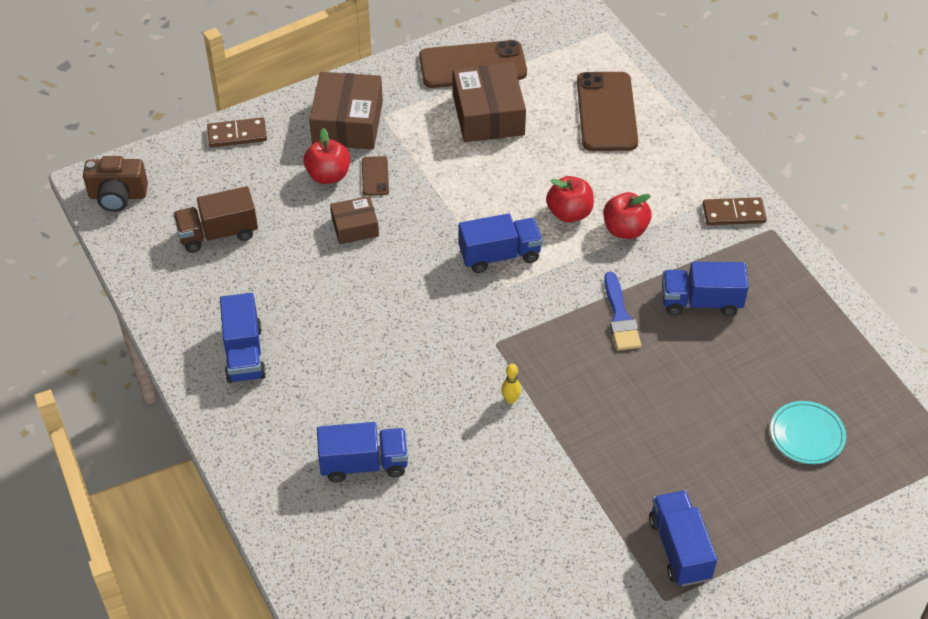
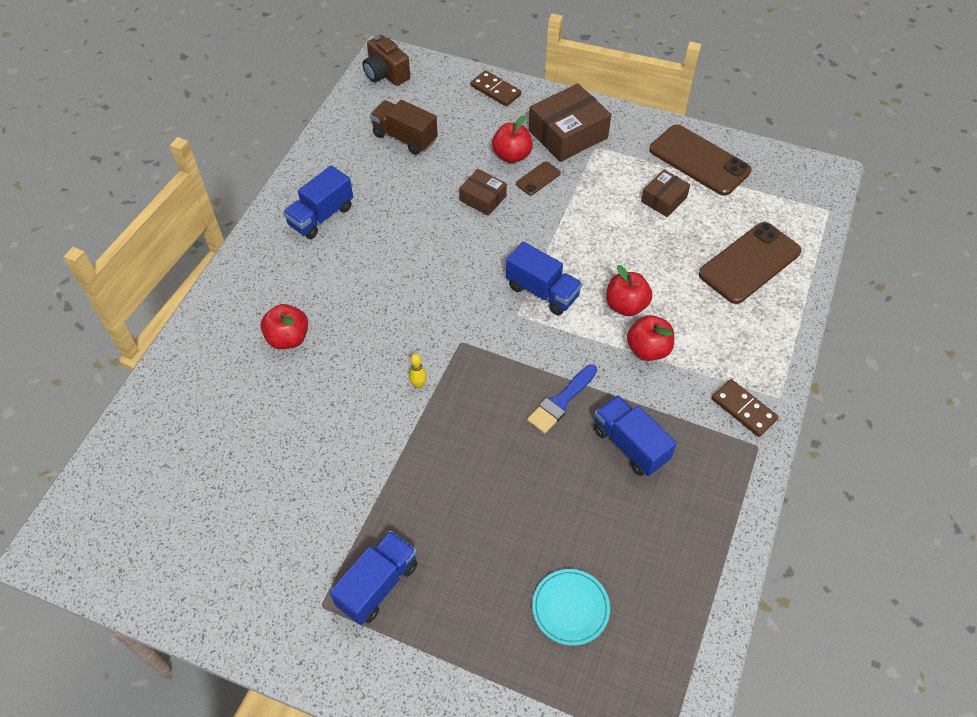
camera: 50 degrees right, 5 degrees up
blue truck [317,422,408,483] -> red apple [260,304,308,349]
brown box [453,63,526,142] -> brown box [641,170,690,217], size x0.56

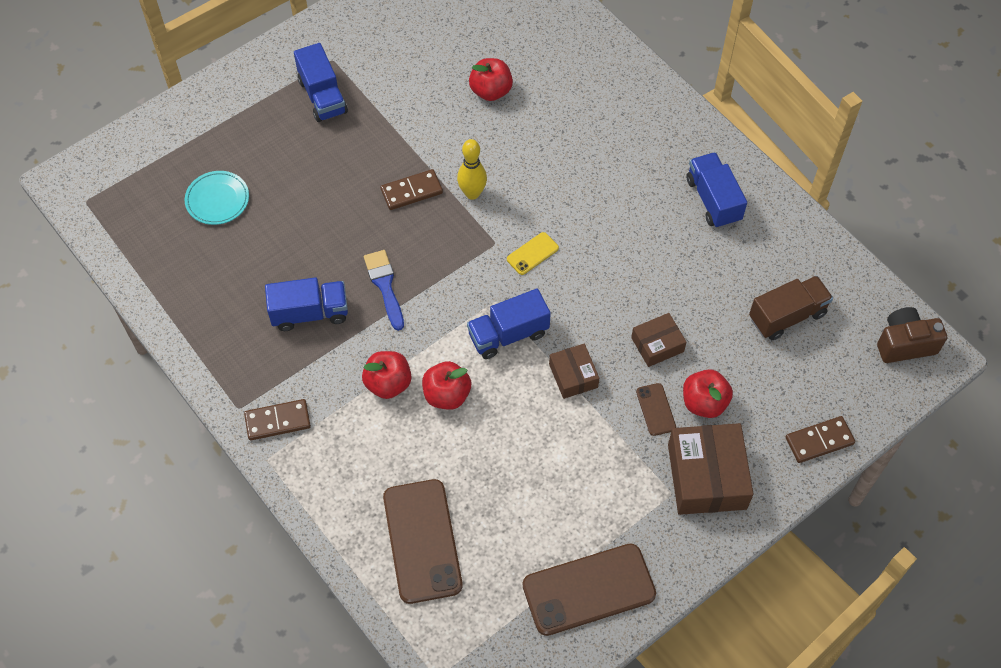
camera: 120 degrees right, 5 degrees up
red apple [260,304,308,349] -> red apple moved to [469,58,513,101]
yellow bowling pin [409,354,427,389] -> yellow bowling pin [457,139,487,200], size x1.71
brown box [641,170,690,217] -> brown box moved to [549,344,599,399]
none -> brown domino [381,169,443,210]
none -> yellow phone [507,232,559,275]

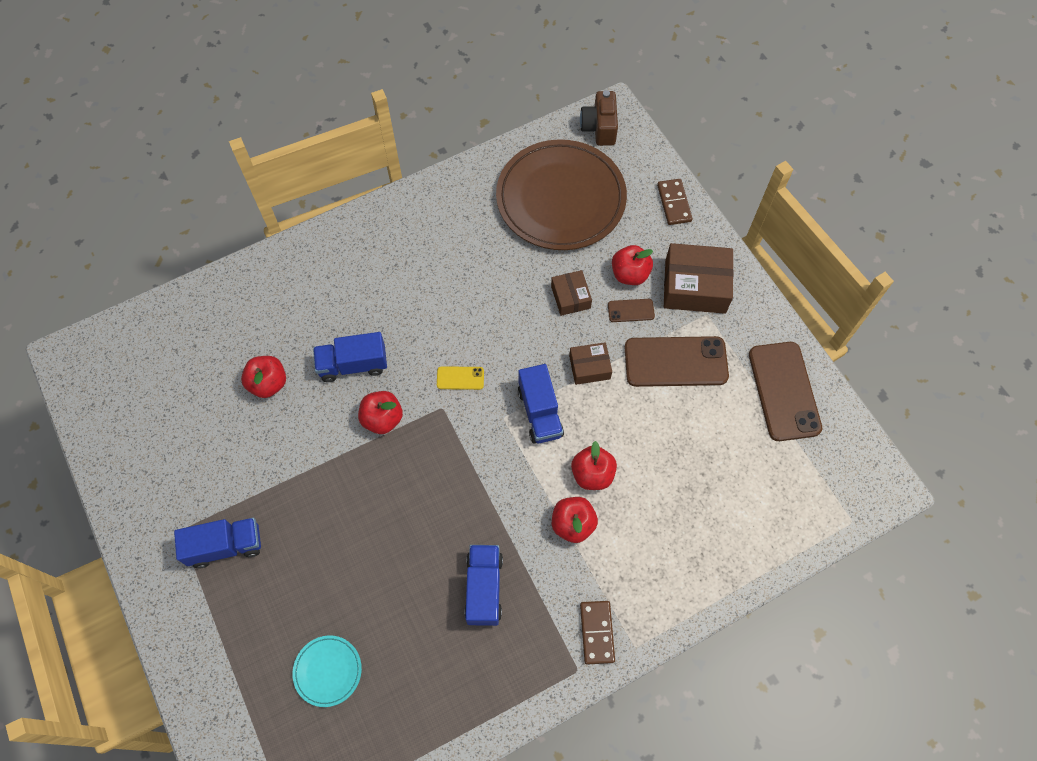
camera: 80 degrees left, 5 degrees up
blue brush [364,250,404,331] -> none
brown domino [381,169,443,210] -> none
brown phone [383,479,463,604] -> brown phone moved to [624,336,729,387]
yellow bowling pin [457,139,487,200] -> red apple [358,391,403,434]
yellow phone [507,232,559,275] -> yellow phone turned 60 degrees counterclockwise [437,366,484,390]
blue truck [686,152,747,228] -> blue truck moved to [313,332,387,382]
brown truck [749,276,833,340] -> brown plate [496,139,627,250]

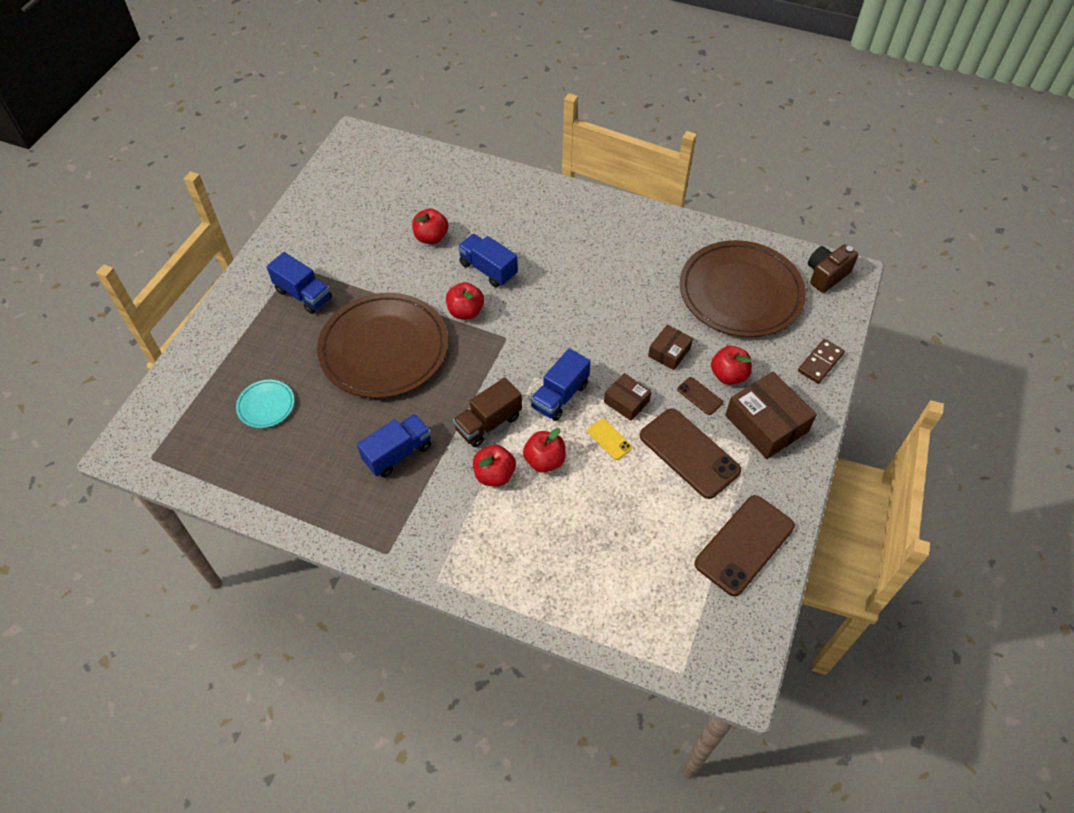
camera: 50 degrees right, 10 degrees down
yellow phone [437,366,484,390] -> yellow phone moved to [588,419,632,460]
brown domino [580,601,615,665] -> none
none -> brown plate [317,293,448,398]
none -> brown truck [453,377,522,447]

